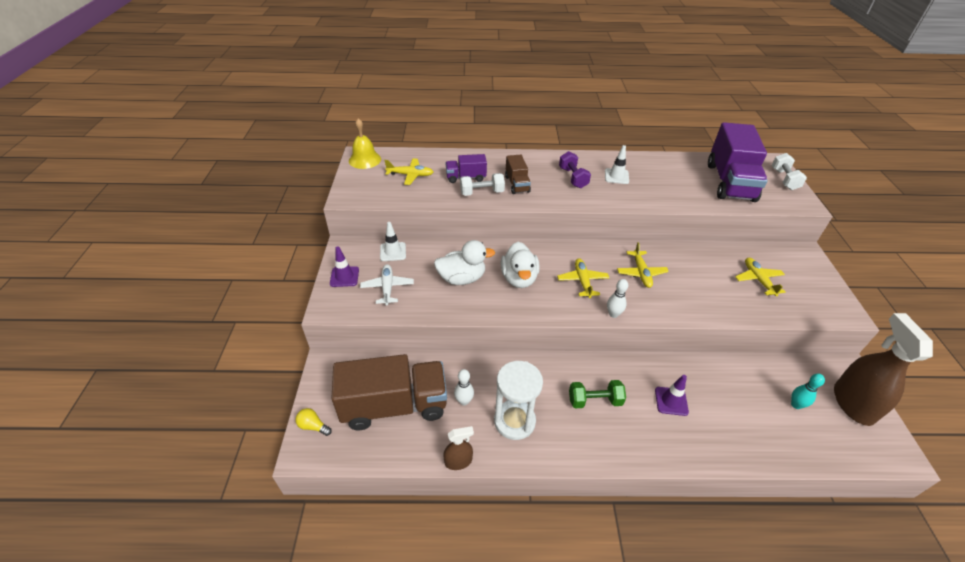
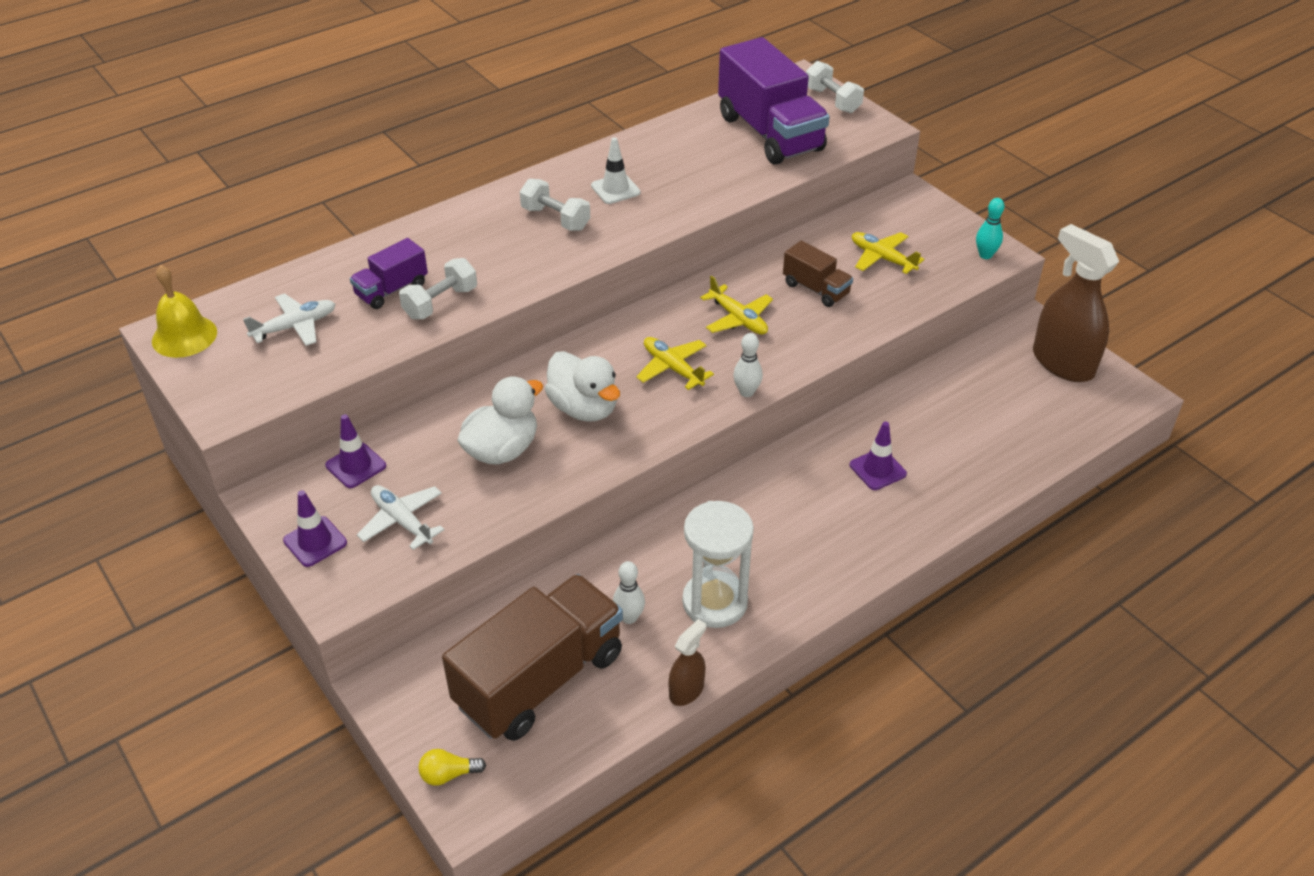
camera: 35 degrees left, 0 degrees up
white traffic cone [380,222,406,261] -> purple traffic cone [325,414,386,488]
yellow plane [384,158,433,185] -> white plane [243,293,335,346]
brown truck [505,155,531,194] -> brown truck moved to [783,241,853,307]
purple dumbbell [559,151,591,188] -> white dumbbell [520,179,590,231]
green dumbbell [569,380,626,409] -> none
turquoise bowling pin [791,374,825,409] -> turquoise bowling pin moved to [976,198,1005,259]

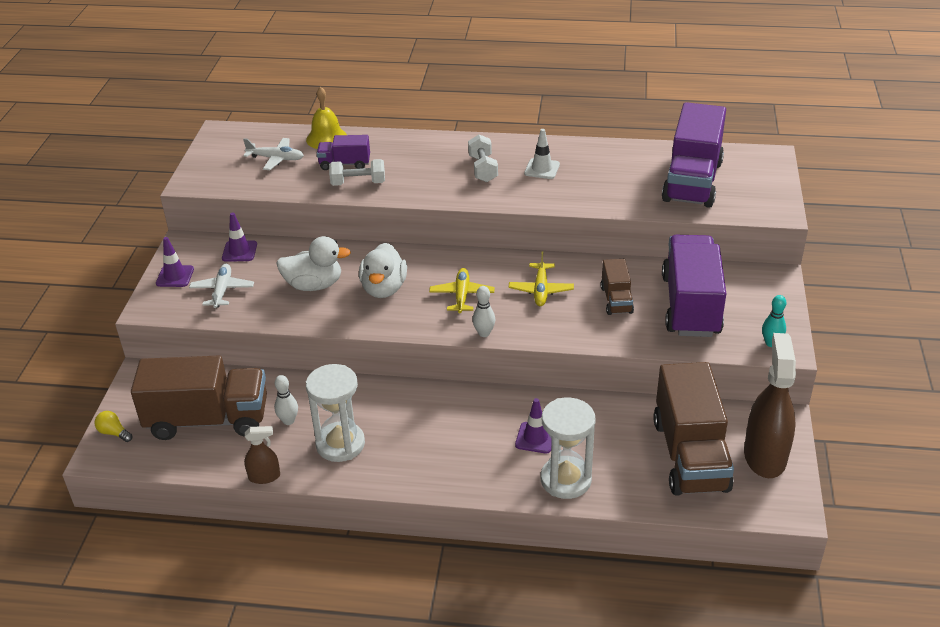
camera: 45 degrees right, 5 degrees down
yellow bell [152,265,217,358] -> yellow bell moved to [306,87,347,149]
white dumbbell [806,61,864,113] -> none
yellow plane [852,232,924,274] -> purple truck [662,235,726,337]
none -> white hourglass [540,398,596,499]
none -> brown truck [653,362,734,496]

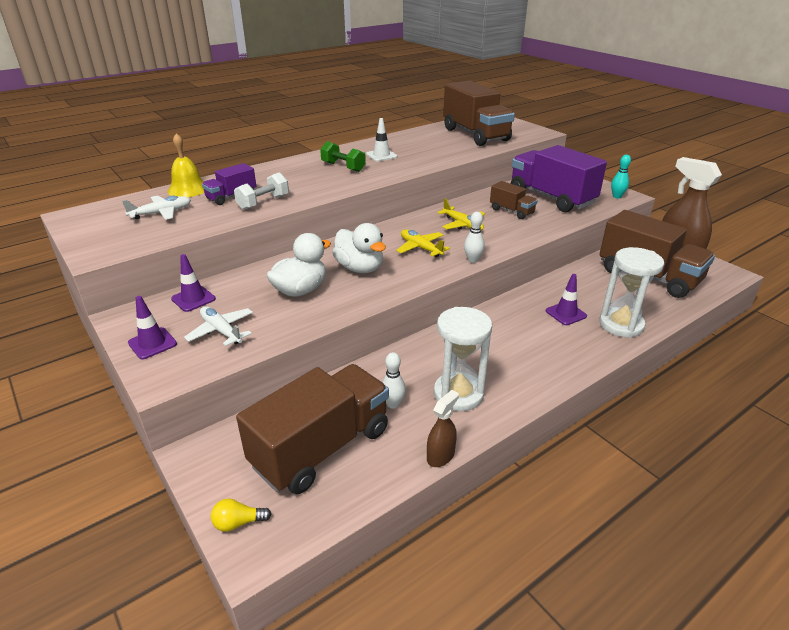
camera: 45 degrees left, 5 degrees down
white dumbbell [468,134,498,182] -> green dumbbell [320,141,366,172]
purple truck [662,102,726,208] -> brown truck [443,80,515,146]

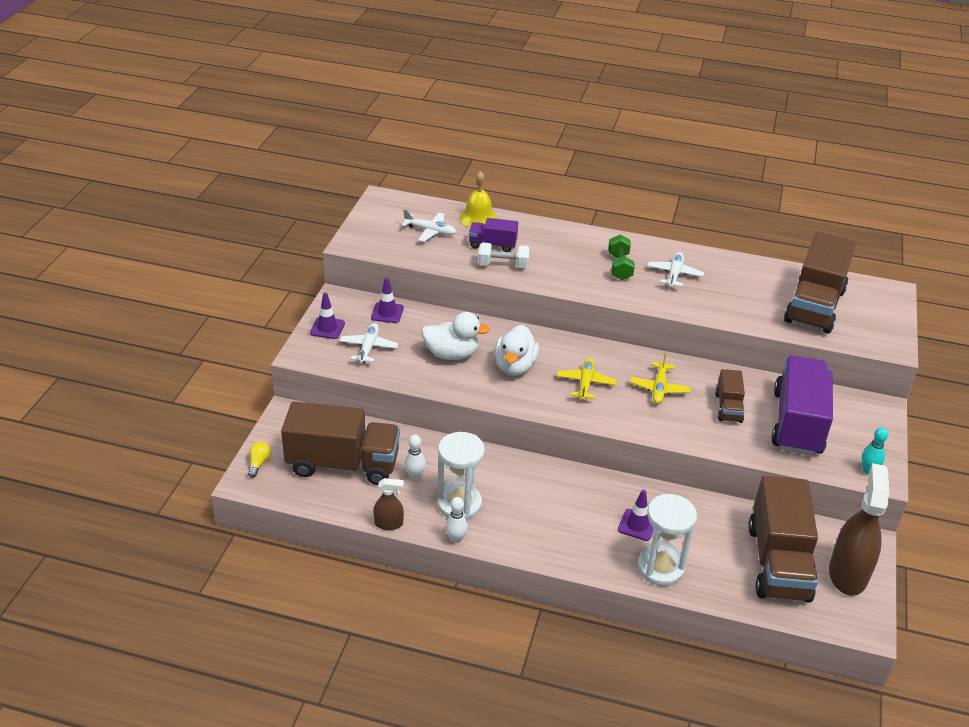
camera: 50 degrees right, 5 degrees up
yellow light bulb [211,499,272,532] -> yellow light bulb turned 60 degrees clockwise [248,442,271,478]
white traffic cone [366,118,397,161] -> white plane [648,252,704,287]
white bowling pin [464,212,484,263] -> white bowling pin moved to [445,497,468,543]

